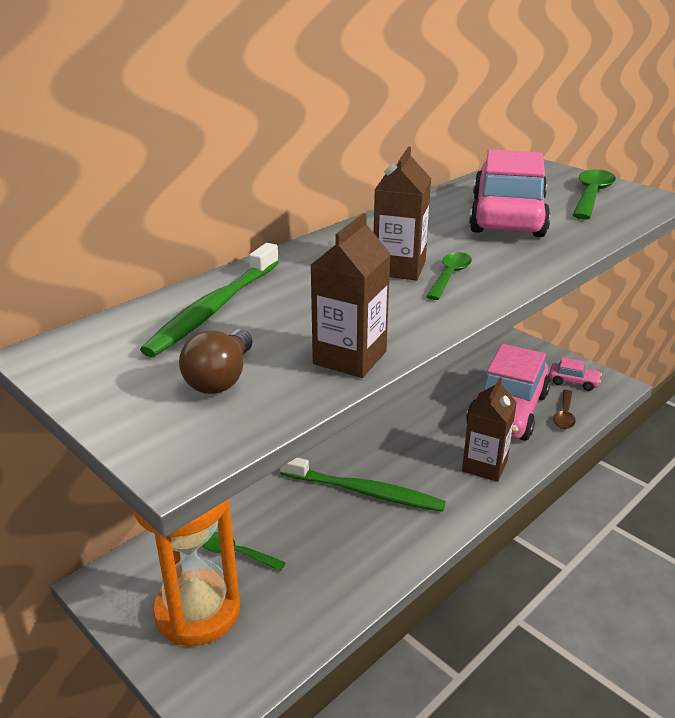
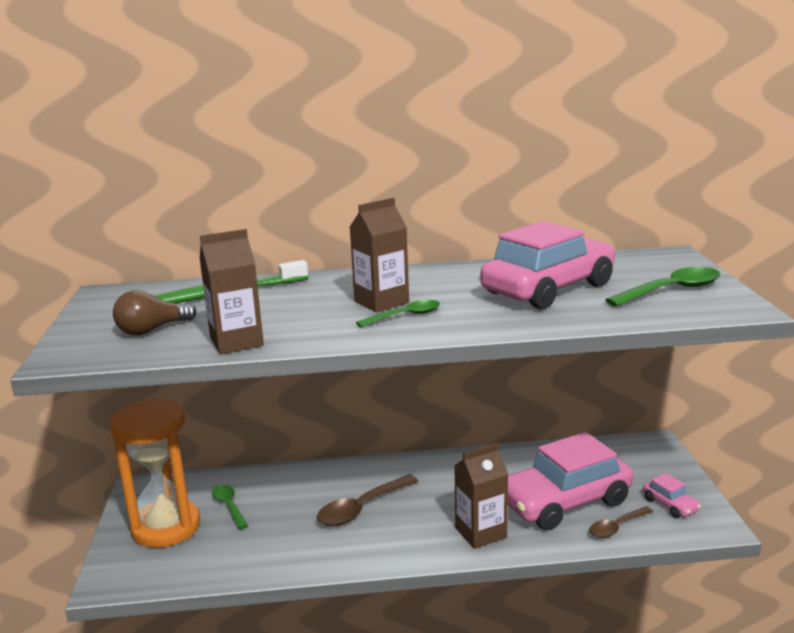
camera: 40 degrees right, 10 degrees down
green toothbrush [280,458,446,512] -> brown spoon [317,474,418,526]

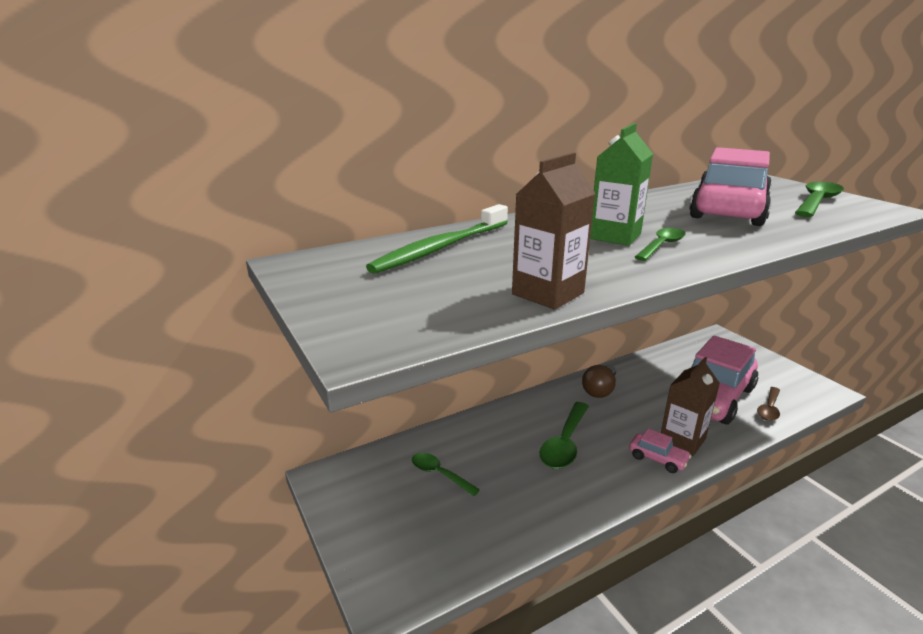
camera: 25 degrees left, 5 degrees up
orange hourglass [110,398,200,548] -> none
brown light bulb [113,290,196,335] -> brown light bulb moved to [582,365,616,398]
brown spoon [317,474,418,526] -> green spoon [540,402,589,469]
brown carton [350,198,409,312] -> green carton [590,123,653,246]
pink car [643,473,701,518] -> pink car moved to [629,428,691,473]

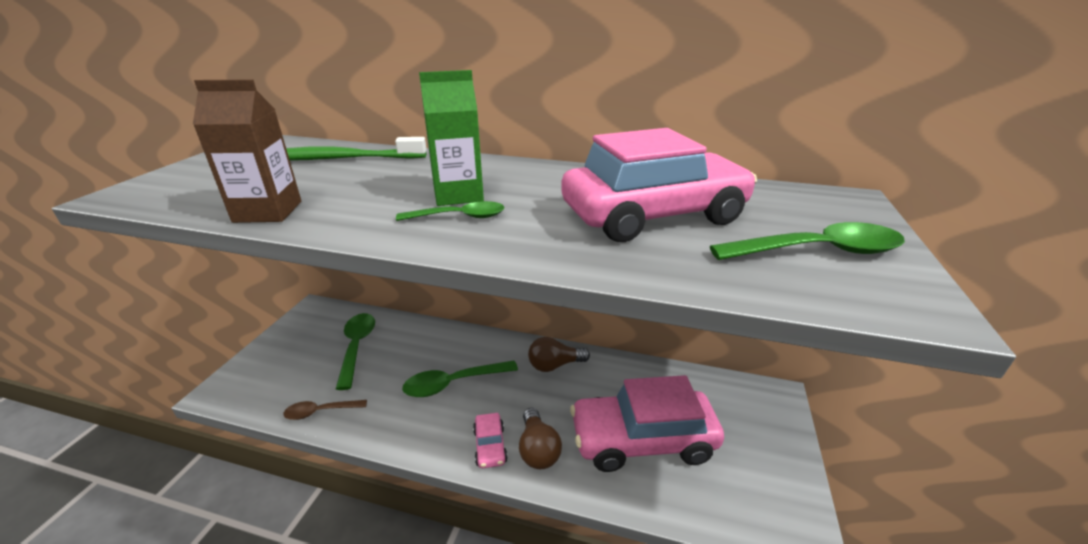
camera: 45 degrees right, 5 degrees up
green spoon [412,453,480,496] -> green spoon [336,313,375,390], size x1.57
brown carton [661,357,720,456] -> brown light bulb [519,408,562,469]
brown spoon [757,387,780,421] -> brown spoon moved to [283,400,367,420]

